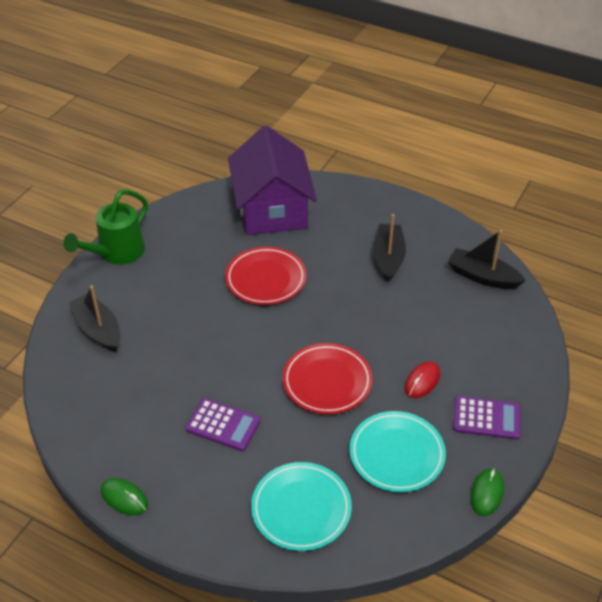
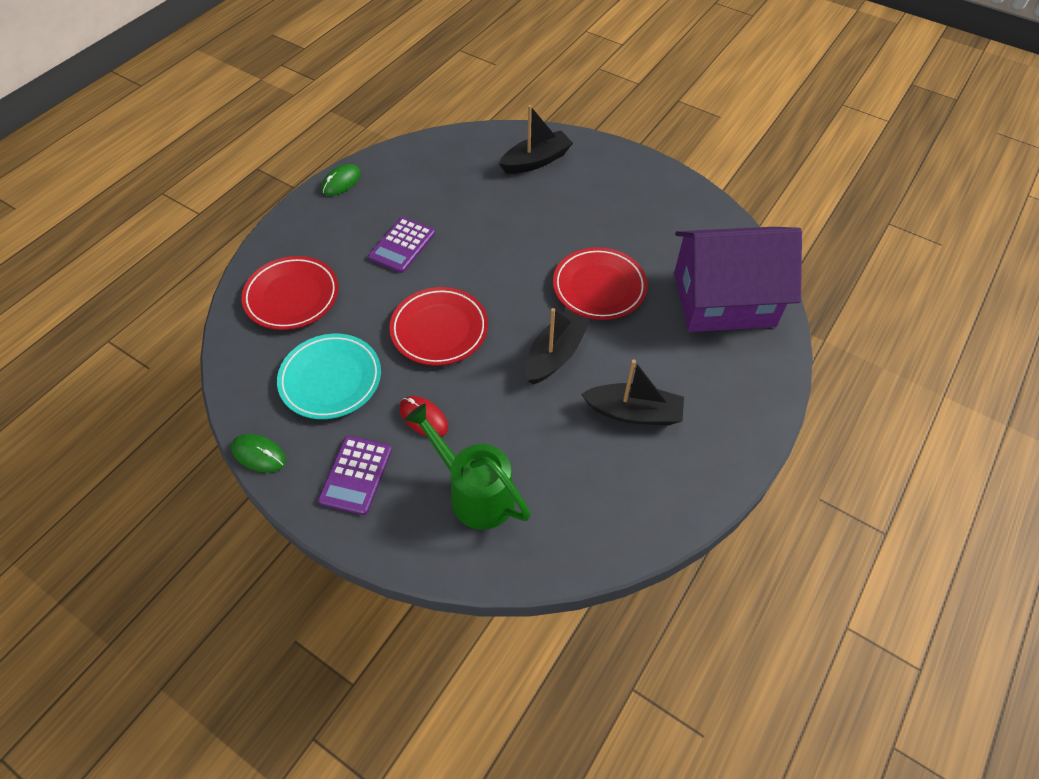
camera: 95 degrees right, 10 degrees up
green watering can [63,189,148,265] -> green watering can moved to [405,404,531,530]
turquoise plate [251,462,352,551] -> red plate [241,256,339,330]
black boat [448,230,526,289] -> black boat moved to [525,308,590,385]

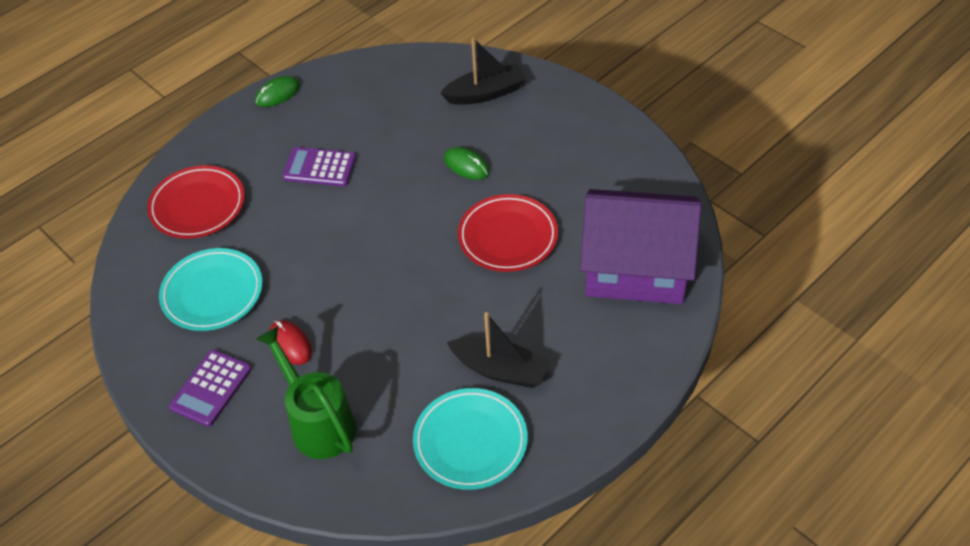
camera: 15 degrees right, 5 degrees down
green mouse [231,434,286,472] -> green mouse moved to [444,147,490,180]
purple calculator [368,217,435,273] -> purple calculator turned 60 degrees clockwise [282,147,356,186]
red plate [389,287,488,366] -> none
black boat [525,308,590,385] -> none
none -> turquoise plate [413,388,528,490]

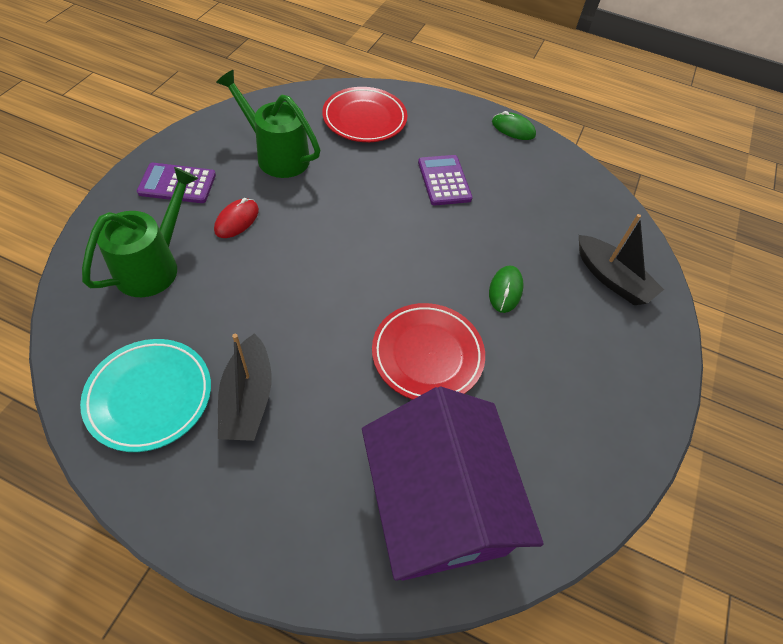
camera: 60 degrees right, 5 degrees up
turquoise plate [159,248,263,331] -> green watering can [216,70,321,178]

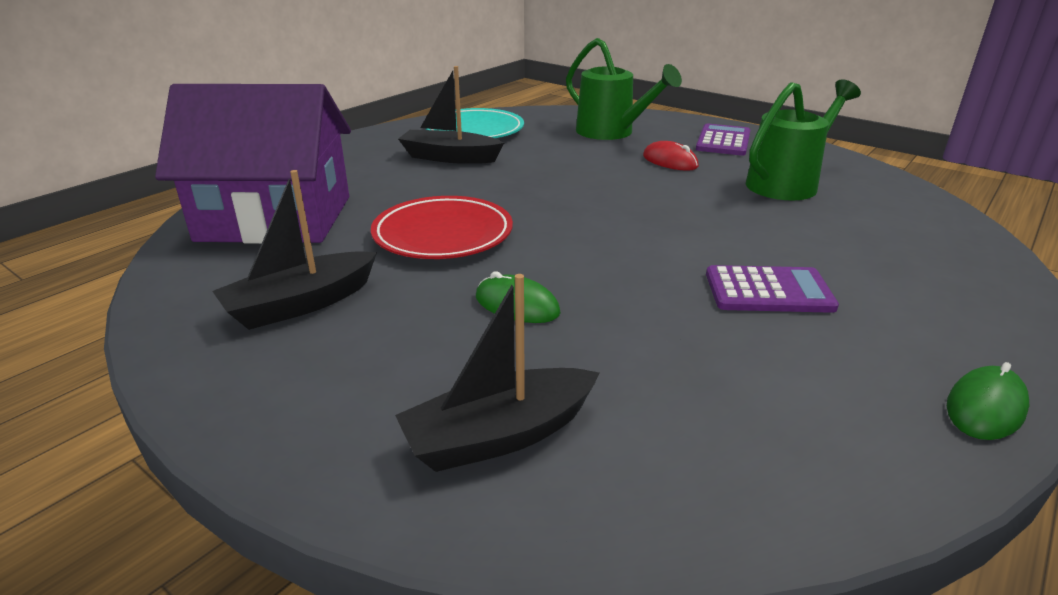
camera: 110 degrees right, 25 degrees down
red plate [322,87,407,142] -> none
none -> black boat [212,170,377,330]

